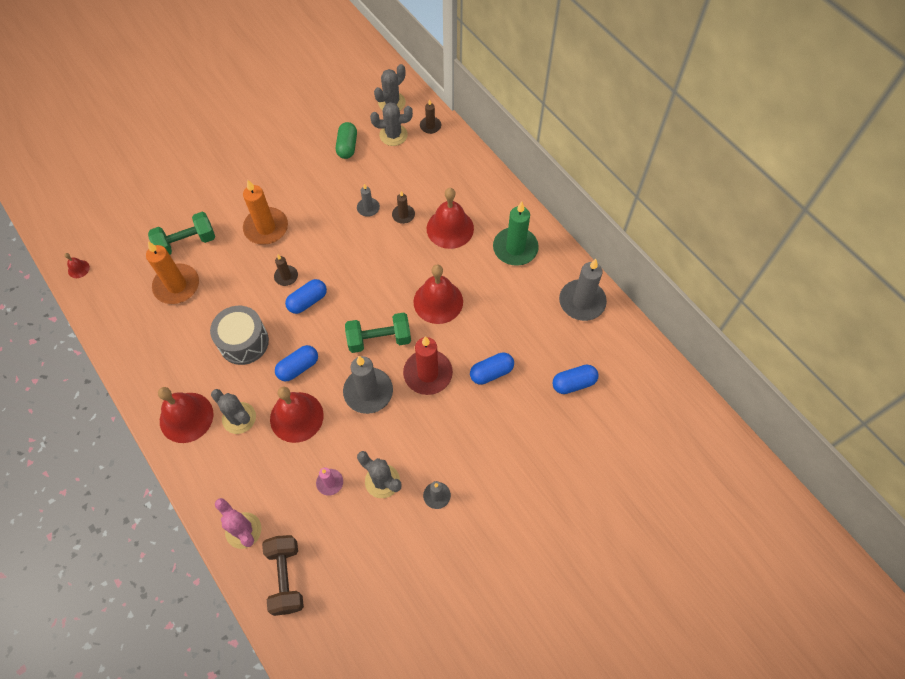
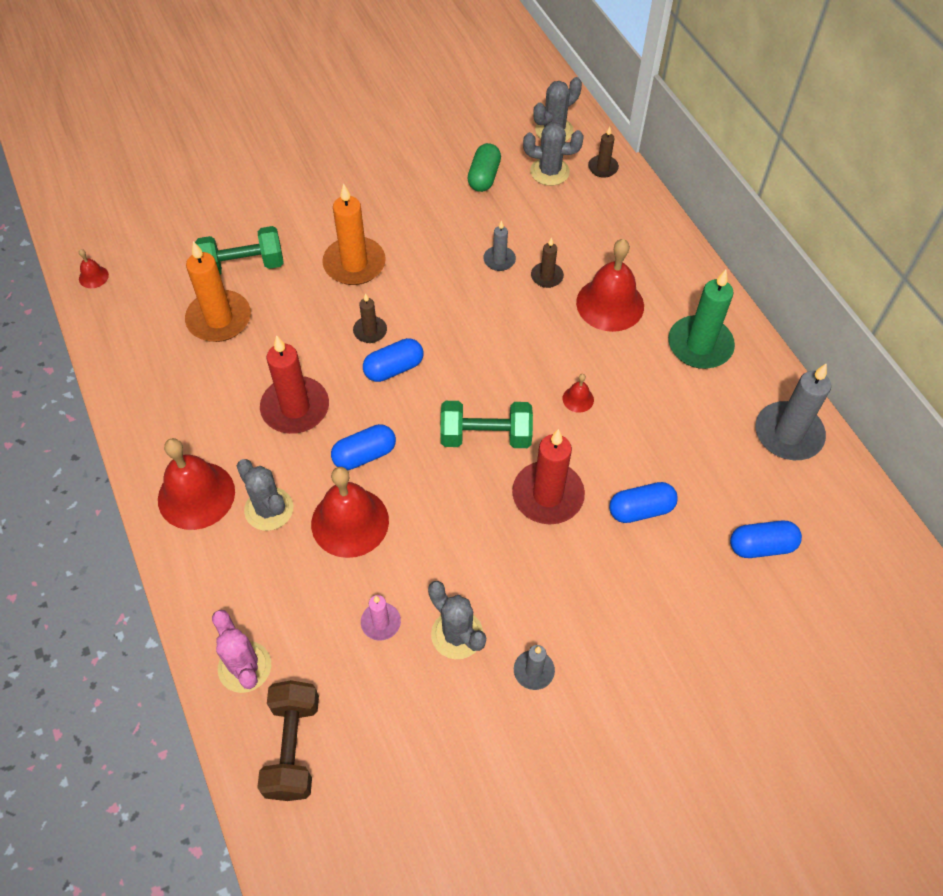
camera: 10 degrees right, 5 degrees down
grey drum [210,306,269,365] -> red candle [260,335,329,434]
grey candle [343,356,393,414] -> none
red bell [414,264,463,324] -> red bell [563,374,594,413], size x0.44

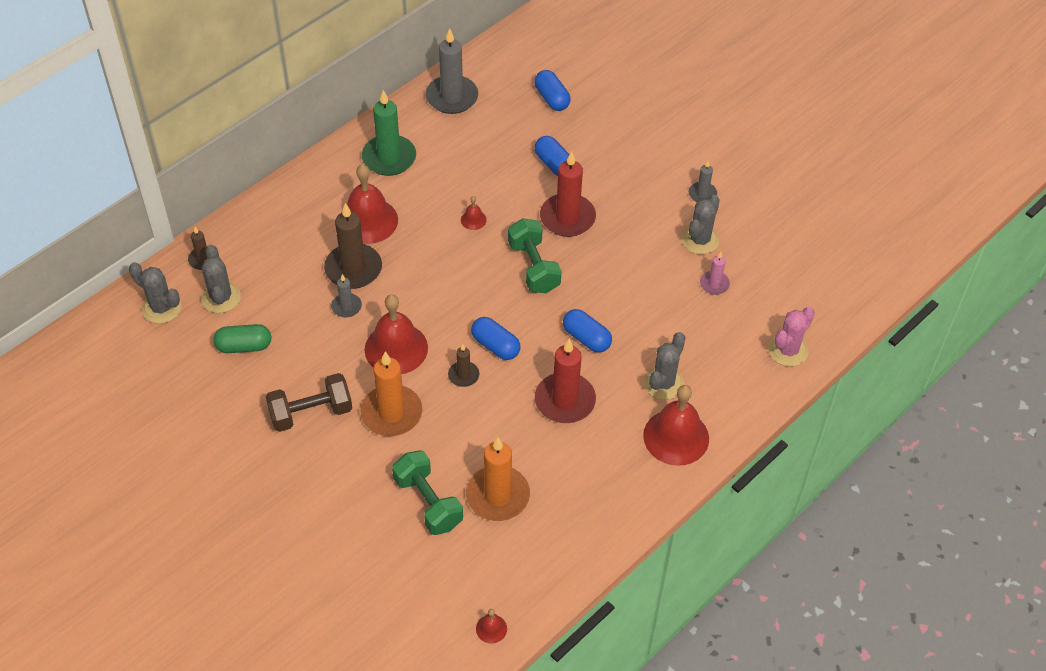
camera: 110 degrees left, 5 degrees down
brown dumbbell [257,680,319,801] -> brown dumbbell moved to [266,373,352,432]
red bell [311,467,389,558] -> red bell moved to [365,295,428,374]
brown candle [531,237,564,288] -> brown candle [324,203,382,289], size x1.93

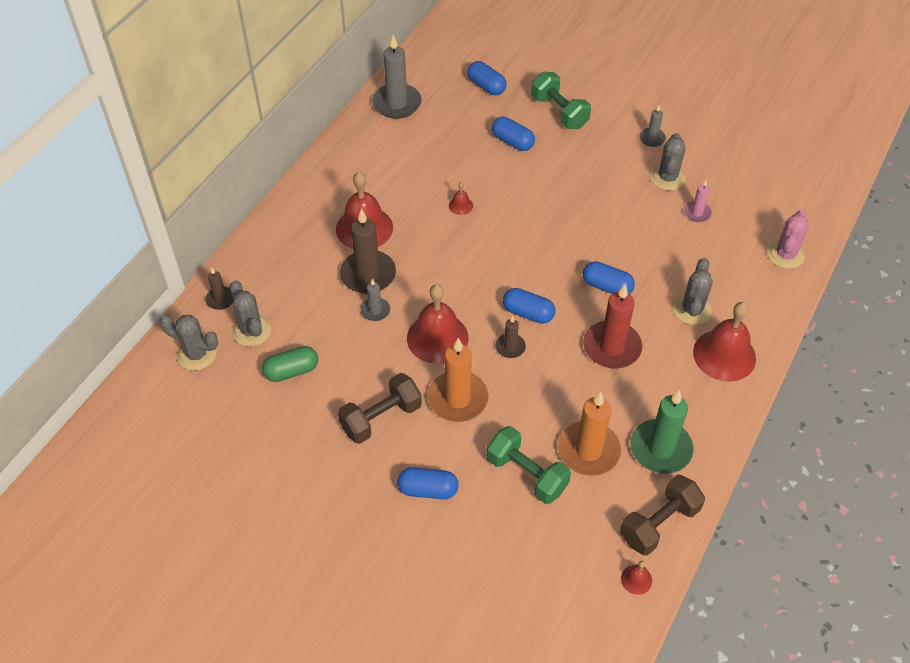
camera: 15 degrees left, 0 degrees up
green candle [362,90,416,176] -> green candle moved to [630,390,694,474]
green dumbbell [508,218,562,293] -> green dumbbell moved to [531,72,591,129]
red candle [540,151,596,237] -> none
none -> blue capsule [397,467,459,499]
none -> brown dumbbell [620,475,705,556]

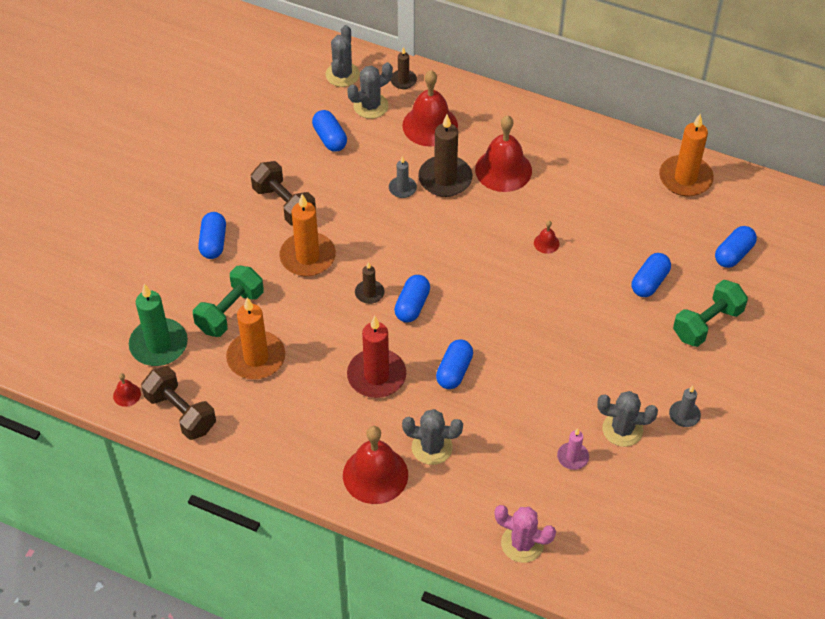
camera: 85 degrees right, 0 degrees up
green capsule [262,346,318,382] -> blue capsule [312,110,347,152]
grey candle [372,35,422,119] -> orange candle [659,114,714,197]
red bell [407,284,469,364] -> red bell moved to [402,70,458,147]
green candle [630,390,694,474] -> green candle moved to [129,284,188,366]

